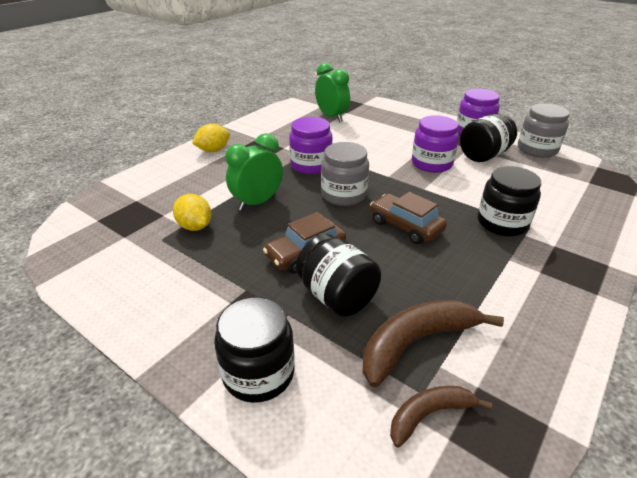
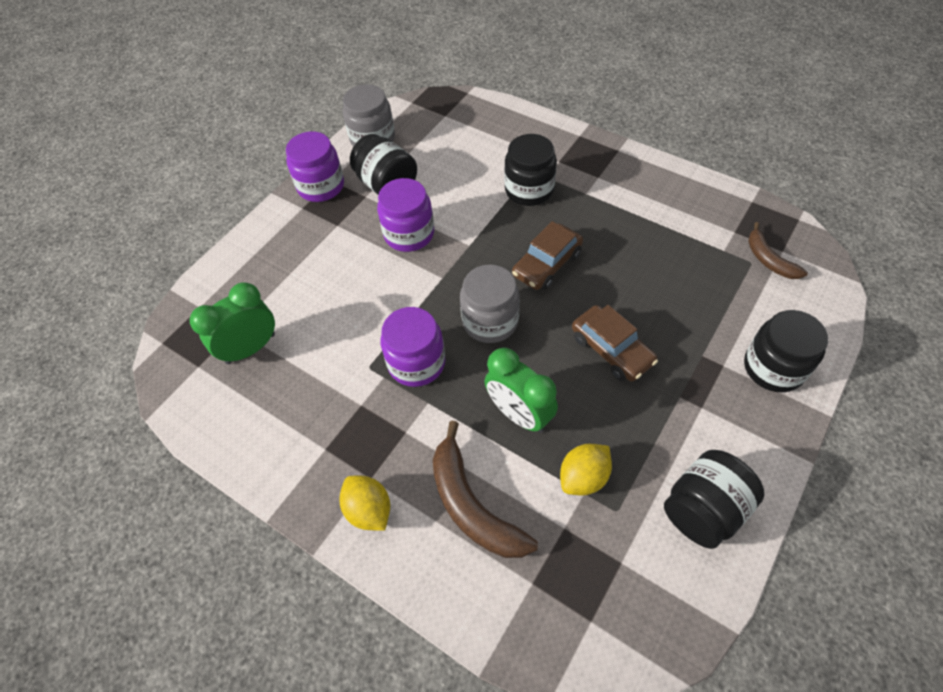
camera: 90 degrees left, 20 degrees up
black jar [296,234,381,317] -> black jar moved to [664,450,765,549]
brown banana [363,300,504,387] -> brown banana moved to [433,421,538,558]

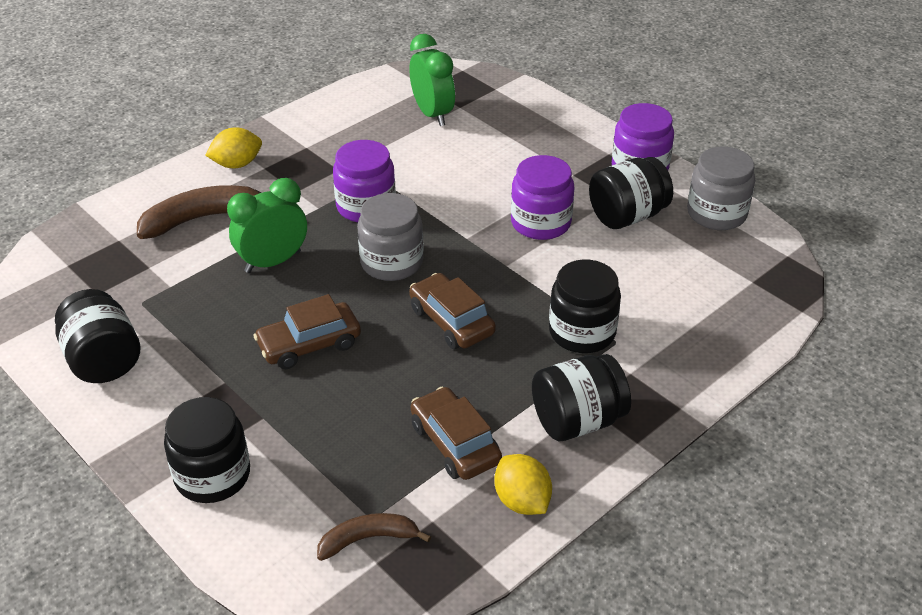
camera: 100 degrees right, 15 degrees down
yellow lemon [560,444,612,496] -> yellow lemon moved to [494,454,552,515]
none -> brown car [411,387,502,480]
none -> black jar [532,354,631,441]

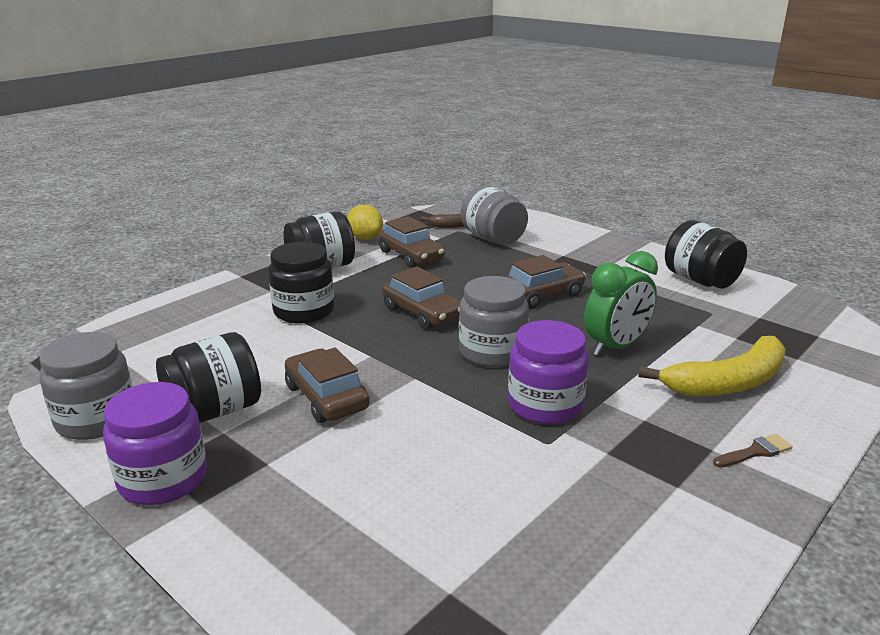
camera: 175 degrees right, 15 degrees down
brown banana [137,185,261,239] -> yellow banana [638,336,786,396]
black jar [164,397,250,503] -> none
yellow lemon [205,127,262,168] -> brown brush [713,434,793,467]
green clock [410,34,455,126] -> none
purple jar [511,155,574,240] -> brown car [285,347,370,423]
none -> grey jar [461,185,528,245]

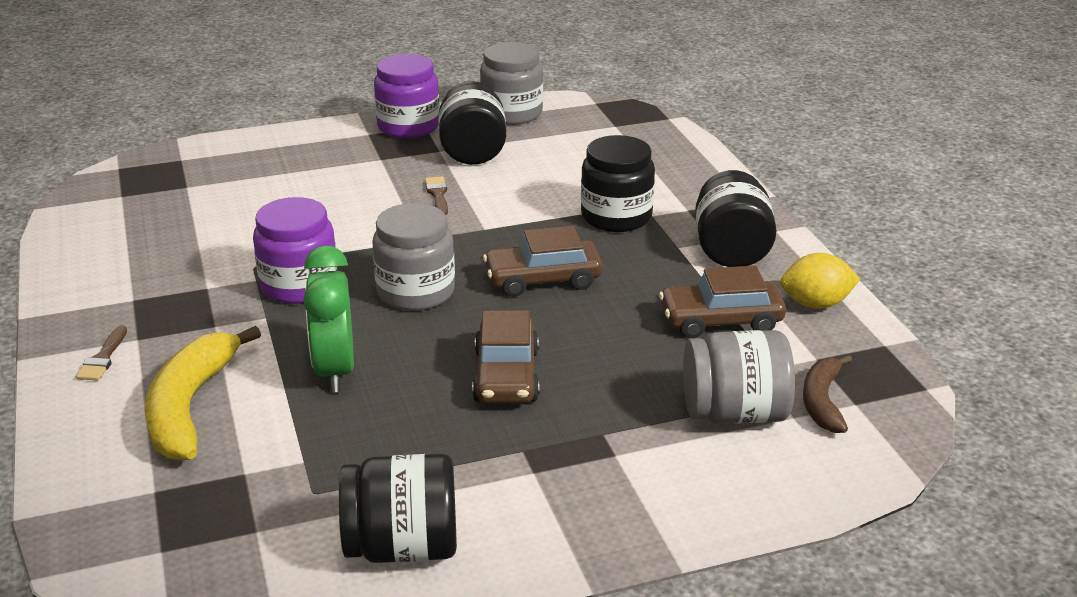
camera: 120 degrees right, 5 degrees up
brown car [285,347,370,423] -> brown brush [425,176,448,215]

